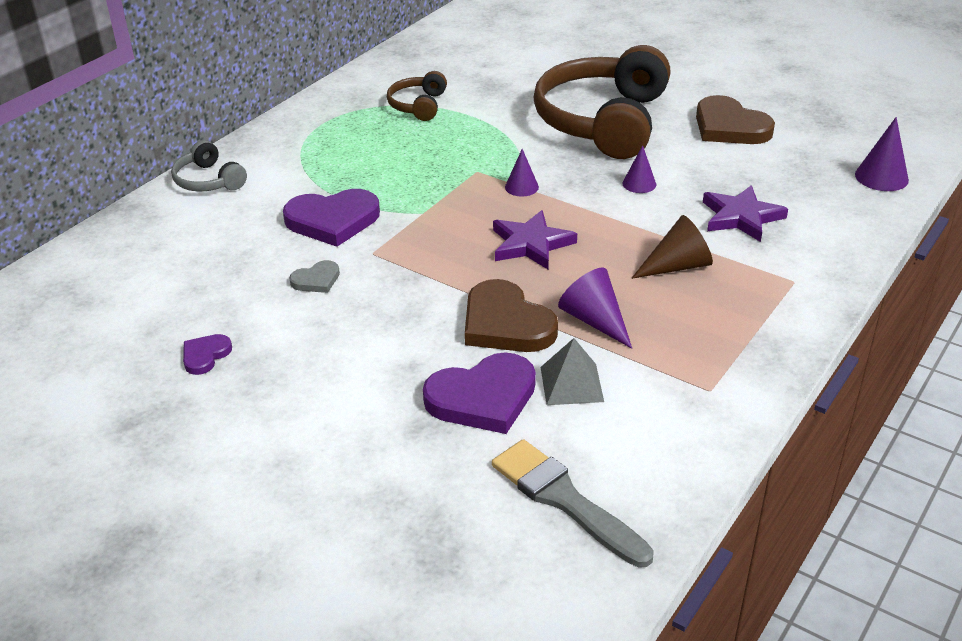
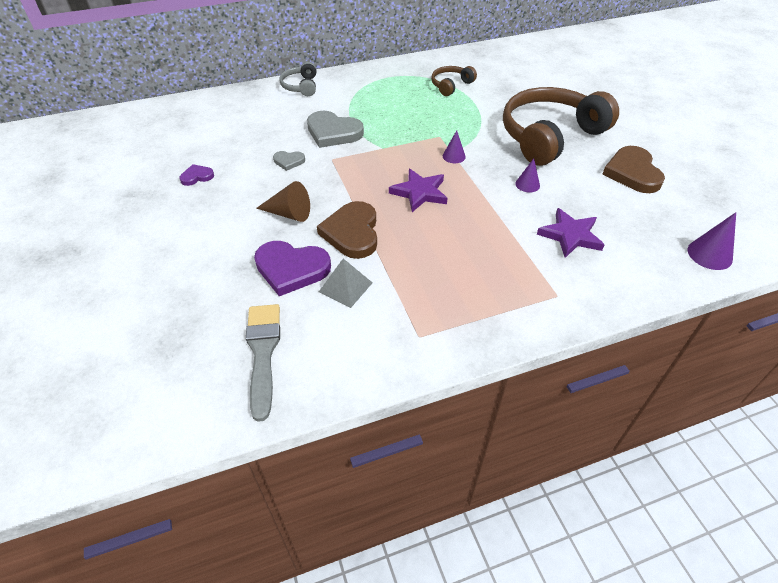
camera: 35 degrees right, 10 degrees up
purple heart [283,189,380,247] -> grey heart [307,111,364,148]
purple cone [558,267,632,349] -> none
brown cone [631,215,713,279] -> brown cone moved to [256,181,310,222]

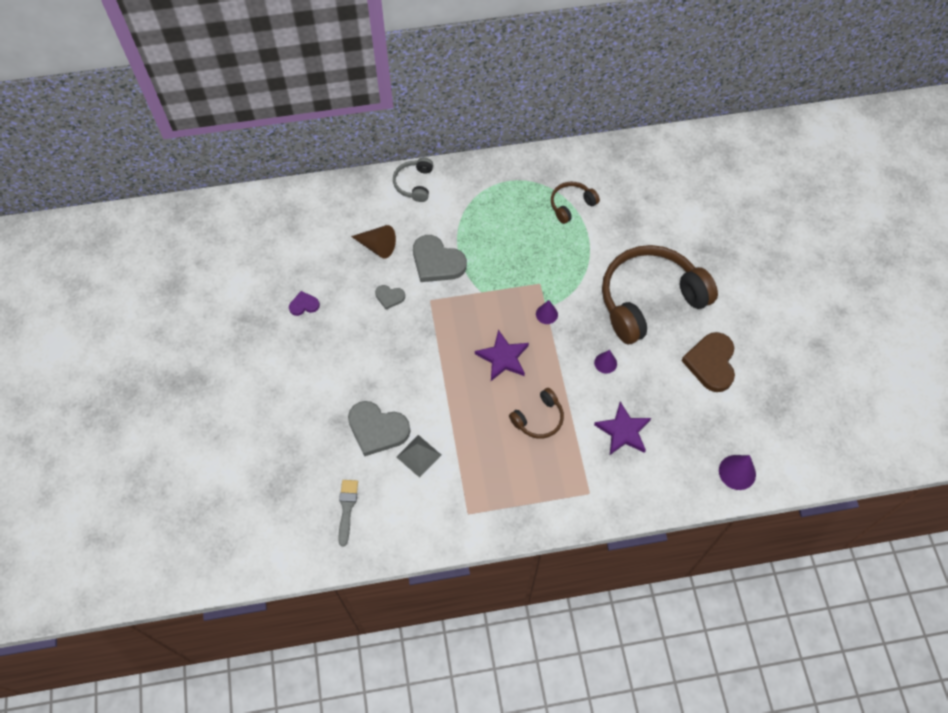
camera: 10 degrees right, 15 degrees up
grey brush [246,304,280,422] -> grey brush [338,480,358,546], size x0.66
purple heart [254,241,331,296] -> grey heart [348,401,410,456]
brown cone [256,181,310,222] -> brown cone moved to [351,225,396,259]
brown heart [317,201,377,259] -> none
none -> brown headphones [509,388,564,439]

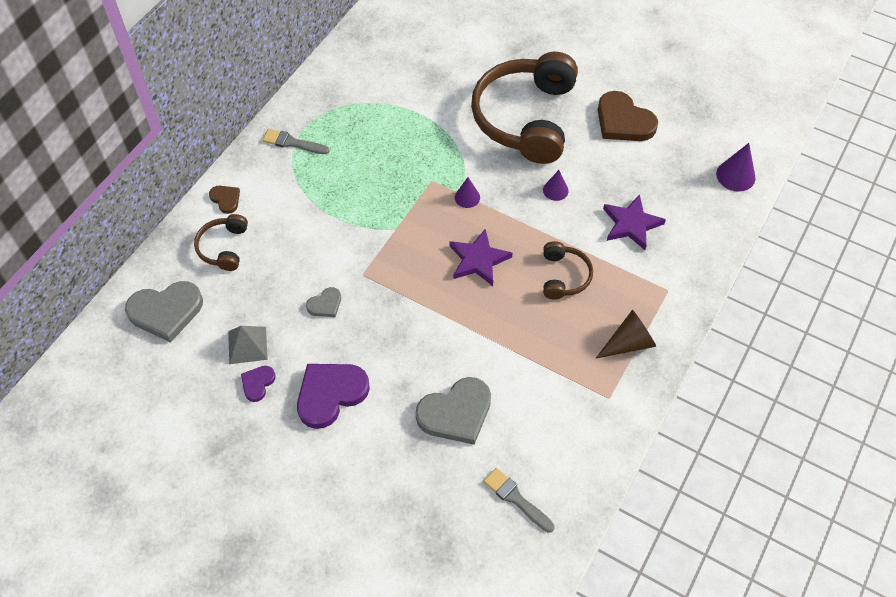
camera: 50 degrees left, 5 degrees down
brown cone [351,225,396,259] -> brown cone moved to [595,310,656,359]
grey headphones [393,157,433,202] -> brown heart [209,186,240,214]
grey pyramid [397,435,441,478] -> grey pyramid moved to [228,326,268,364]
grey heart [413,235,467,282] -> grey heart moved to [125,281,203,342]
brown headphones [551,182,600,224] -> brown headphones moved to [194,214,248,271]
none -> grey brush [262,129,329,154]
none -> purple heart [297,364,370,429]

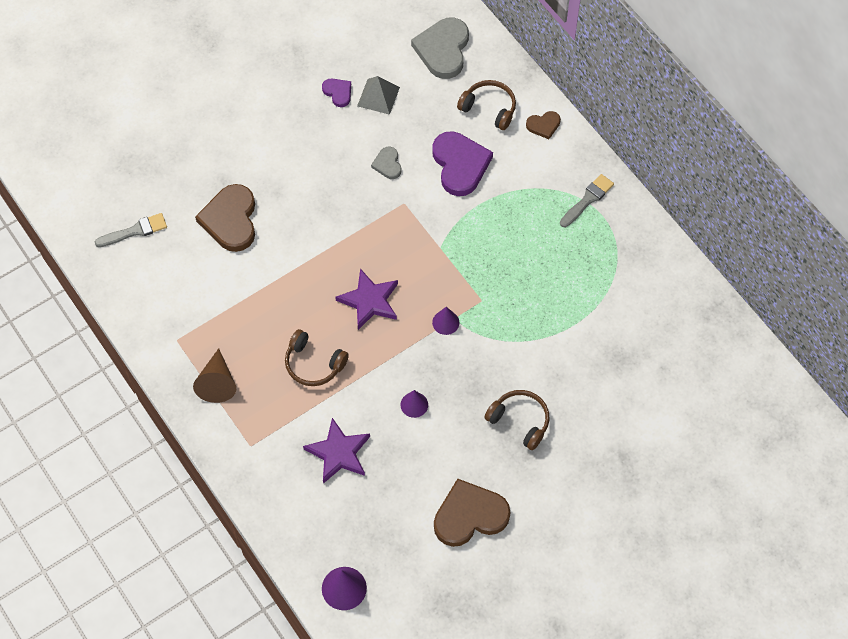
camera: 115 degrees right, 5 degrees up
purple heart [297,364,370,429] -> purple heart moved to [432,131,493,196]
grey heart [416,377,491,445] -> brown heart [195,184,255,252]
brown headphones [471,52,578,164] -> brown headphones [484,390,550,450], size x0.45

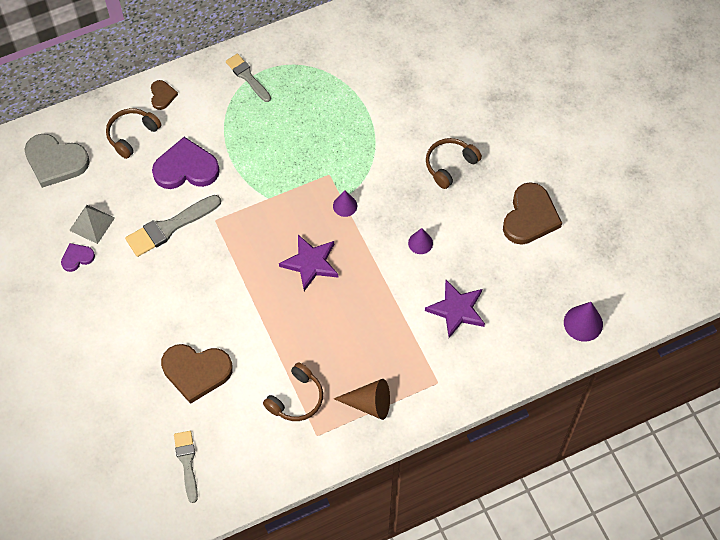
camera: 80 degrees left, 0 degrees up
brown headphones [285,329,349,386] -> brown headphones moved to [263,362,323,421]
grey heart [371,147,401,179] -> grey brush [125,195,221,257]
brown heart [434,479,511,547] -> brown heart turned 150 degrees counterclockwise [503,182,562,245]

